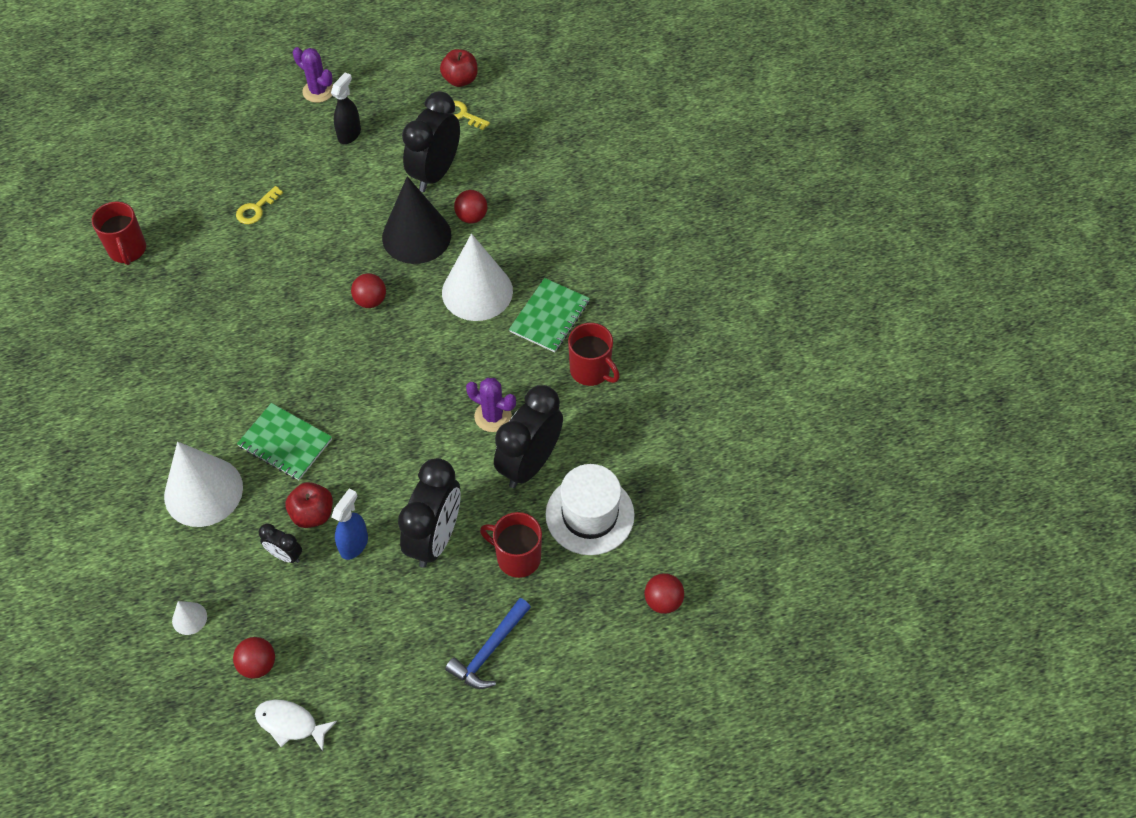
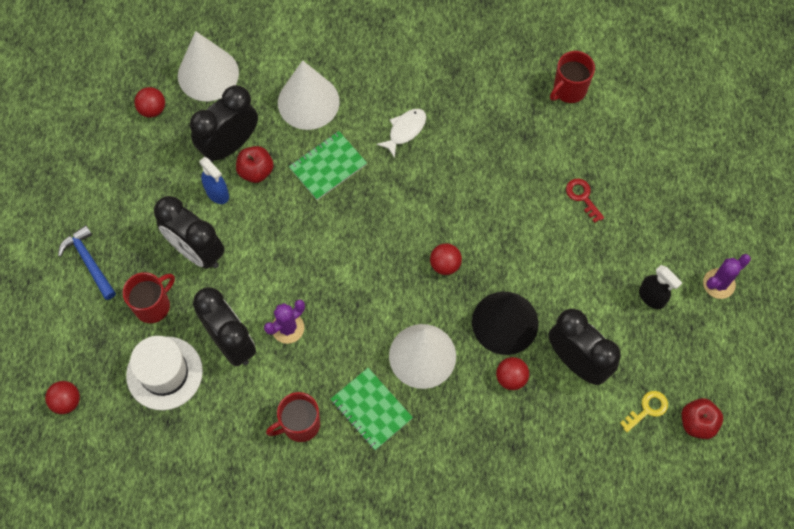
camera: 110 degrees right, 10 degrees up
red mug [92,202,146,265] -> red mug turned 45 degrees counterclockwise [550,51,595,103]
white cone [172,601,207,635] -> white cone [178,31,239,101], size x2.37
yellow key [236,186,283,224] -> red key [566,179,604,223]
white fish [255,699,337,751] -> white fish moved to [376,109,426,158]
black clock [259,524,302,563] -> black clock [190,85,258,162], size x2.10

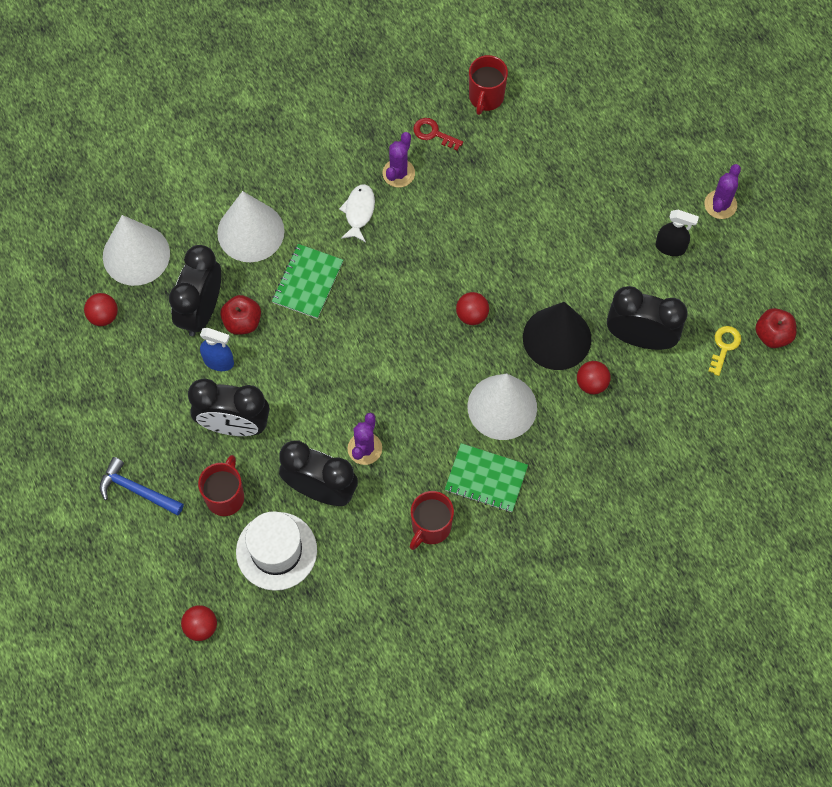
camera: 30 degrees left, 0 degrees up
red key [566,179,604,223] -> red key moved to [413,118,463,151]
none -> purple cactus [383,132,415,187]

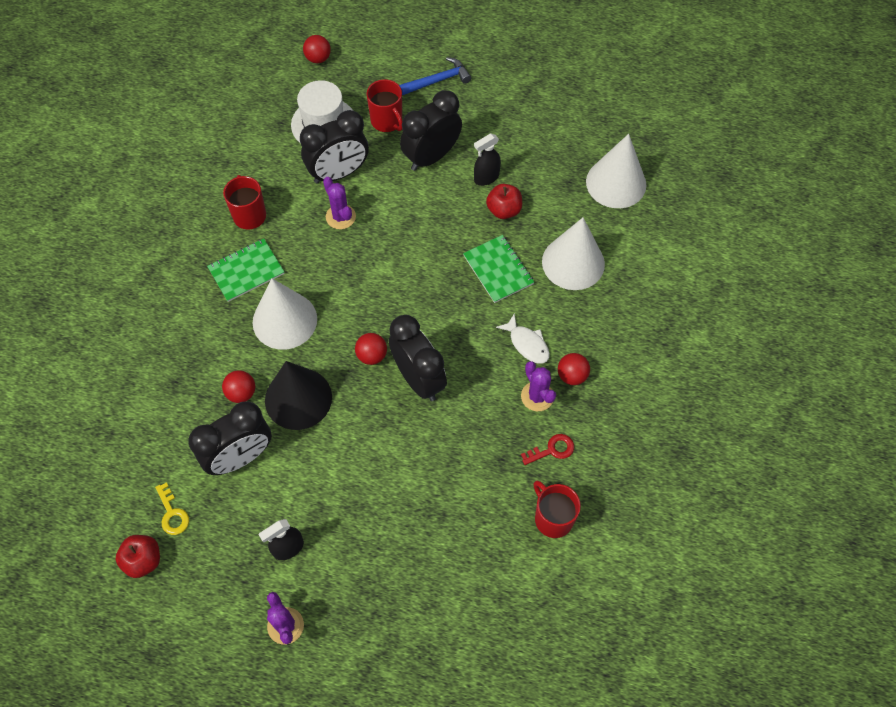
camera: 130 degrees right, 5 degrees down
red ball [84,293,118,326] -> red ball moved to [558,353,590,385]
black clock [169,245,221,336] -> black clock moved to [389,315,447,401]
blue spray bottle [200,328,234,371] -> black spray bottle [474,134,501,186]

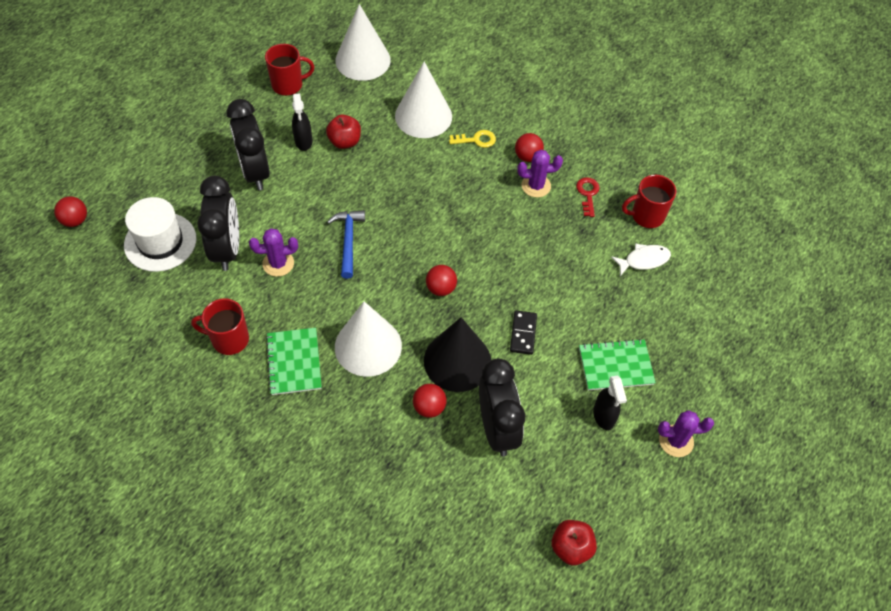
camera: 70 degrees left, 5 degrees down
yellow key [155,482,189,535] -> yellow key moved to [449,130,496,148]
red mug [367,79,403,132] -> red mug moved to [265,44,314,96]
black clock [389,315,447,401] -> none
blue hammer [399,57,471,95] -> blue hammer moved to [327,210,365,279]
green notebook [463,235,534,303] -> green notebook moved to [579,339,656,390]
white fish [496,314,550,364] -> white fish moved to [611,243,671,276]
none -> black domino [510,310,537,355]

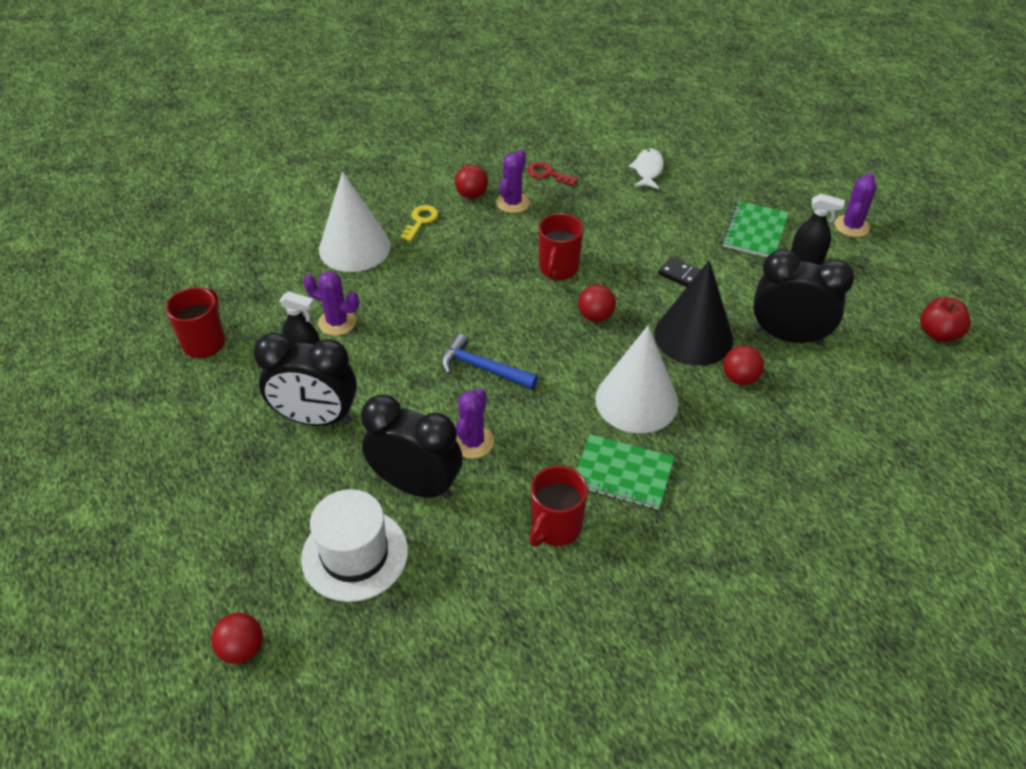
camera: 60 degrees left, 10 degrees down
red apple [326,115,361,149] -> purple cactus [303,271,359,336]
white cone [335,4,391,81] -> none
red mug [622,175,676,228] -> red mug moved to [538,213,583,280]

